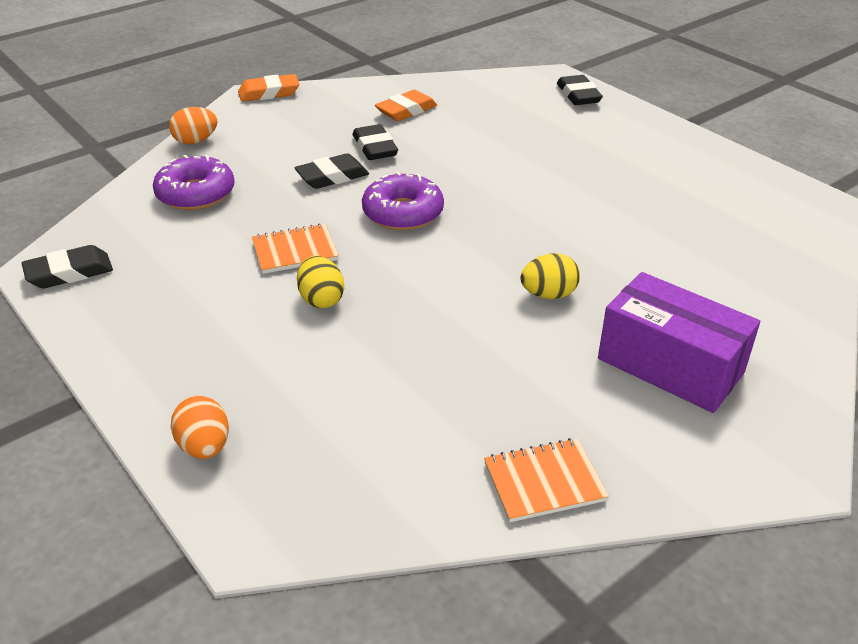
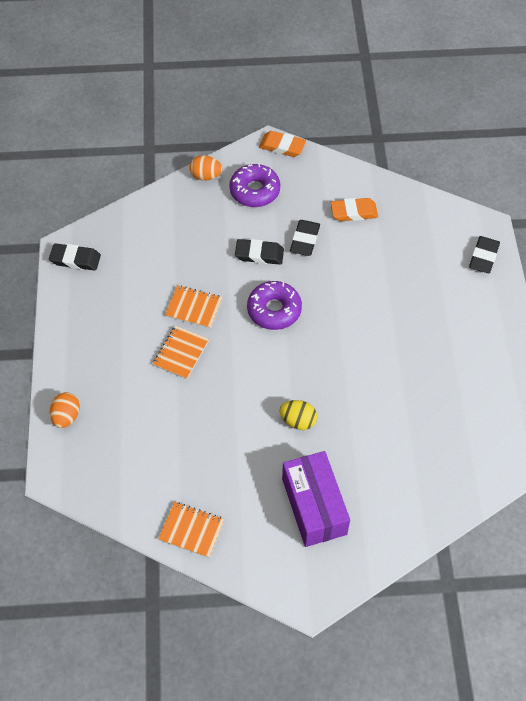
camera: 35 degrees right, 20 degrees up
purple donut [153,155,235,210] -> purple donut moved to [229,163,280,207]
yellow egg [297,256,344,308] -> orange notebook [153,326,209,379]

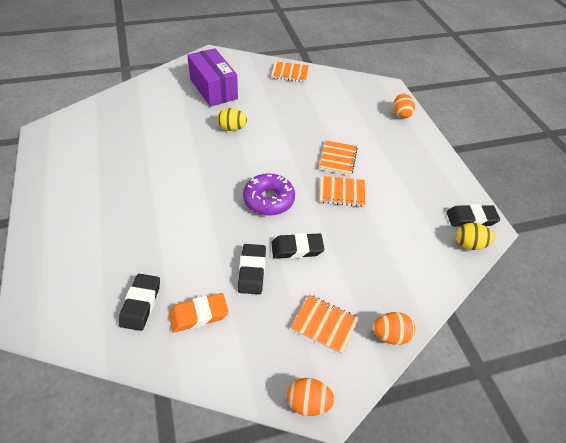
camera: 165 degrees right, 10 degrees down
purple donut [229,163,280,207] -> orange notebook [290,295,359,354]
orange eraser [259,131,306,157] -> orange egg [287,378,335,416]
black eraser [469,236,500,273] -> black eraser moved to [119,274,160,331]
none -> yellow egg [456,223,495,250]

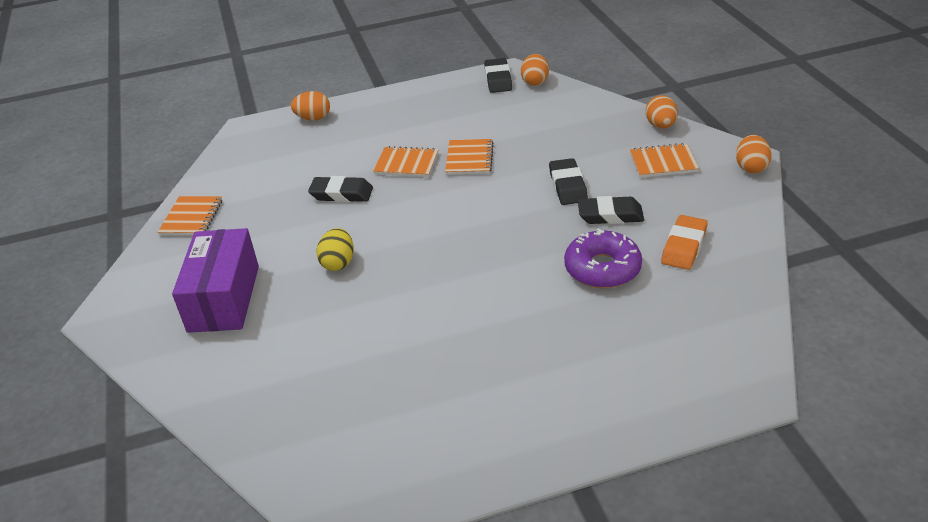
camera: 85 degrees left, 10 degrees down
black eraser [119,274,160,331] -> black eraser moved to [308,176,373,202]
orange eraser [169,293,229,333] -> orange eraser turned 45 degrees clockwise [661,215,708,270]
purple box [187,48,238,107] -> purple box turned 60 degrees counterclockwise [172,228,259,333]
purple donut [243,173,295,216] -> purple donut moved to [564,229,642,288]
orange notebook [290,295,359,354] -> orange notebook turned 60 degrees clockwise [630,143,699,178]
yellow egg [456,223,495,250] -> orange egg [521,54,549,86]

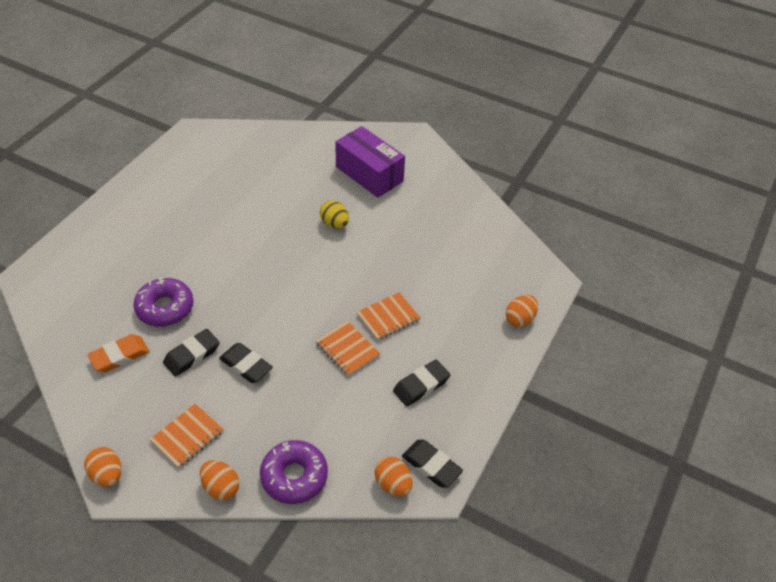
camera: 130 degrees right, 10 degrees up
orange notebook [158,196,222,236] -> none
black eraser [308,176,373,202] -> black eraser moved to [393,360,450,406]
orange eraser [661,215,708,270] -> orange eraser turned 75 degrees clockwise [87,334,150,372]
none -> purple donut [260,440,328,504]

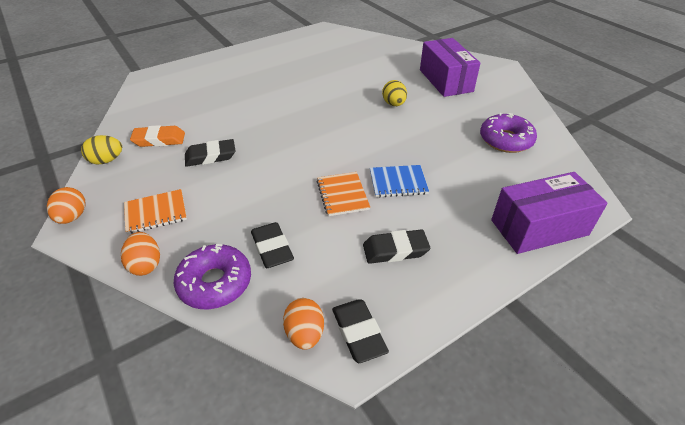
camera: 30 degrees right, 5 degrees down
purple donut [133,278,194,327] -> purple donut moved to [480,113,537,153]
black eraser [219,343,273,383] -> black eraser moved to [251,222,294,268]
orange notebook [357,292,421,341] -> blue notebook [370,165,429,197]
orange egg [505,295,538,327] -> purple box [491,172,608,254]
none -> yellow egg [81,135,122,164]

